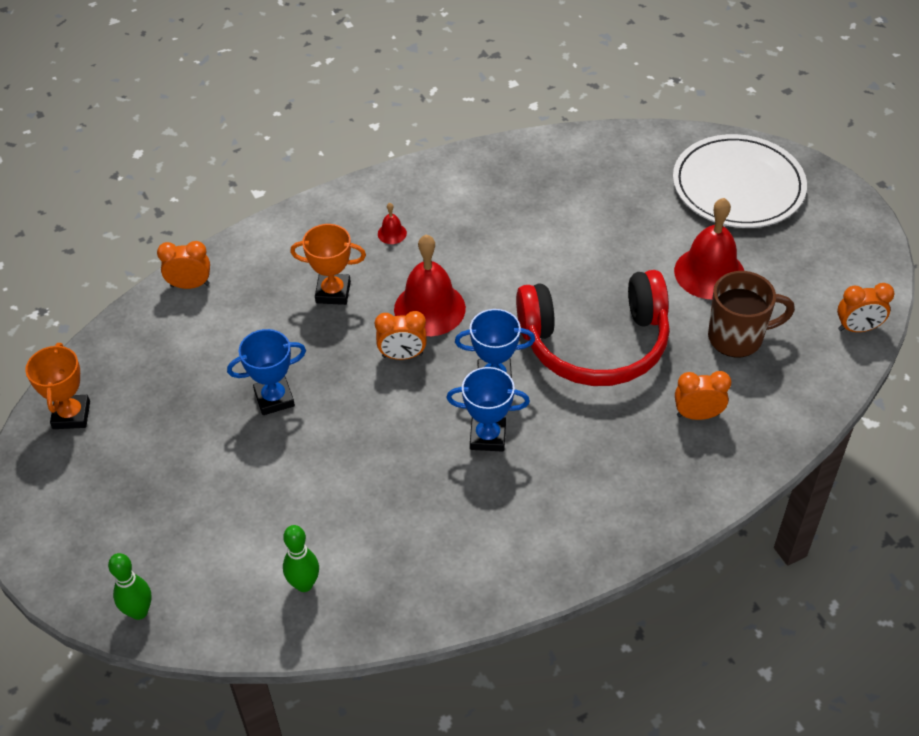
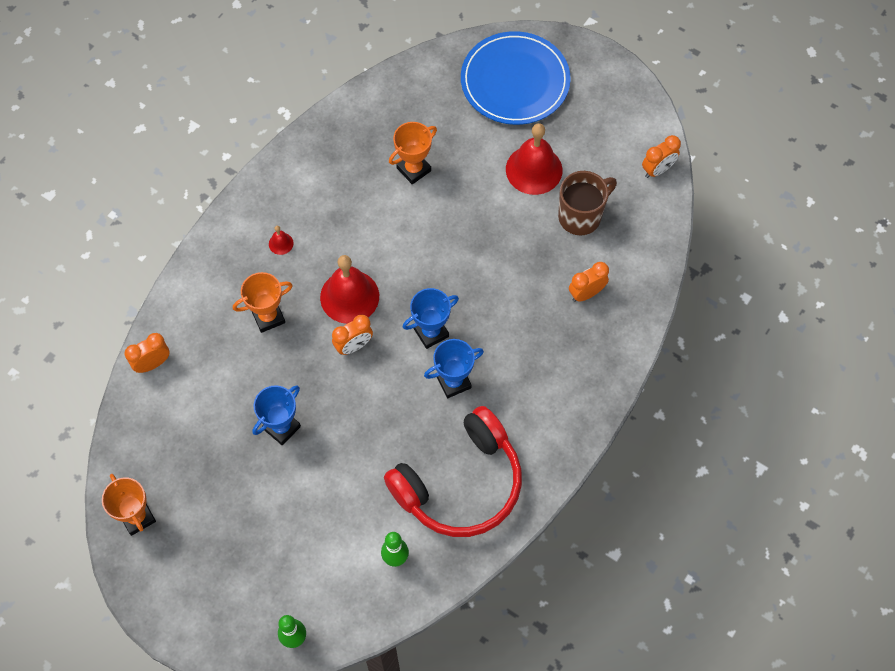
camera: 30 degrees left, 15 degrees up
red headphones [516,270,670,386] -> red headphones moved to [384,406,522,537]
white plate [673,134,807,228] -> blue plate [461,31,571,125]
none -> orange trophy [389,122,437,185]

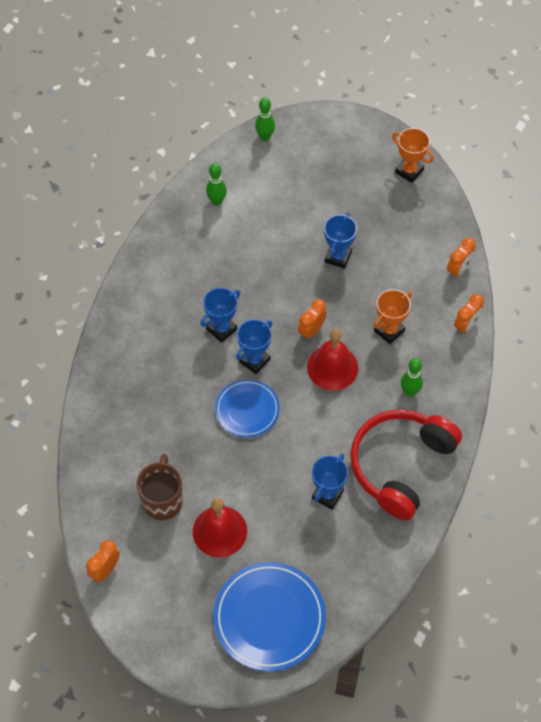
camera: 160 degrees right, 5 degrees down
red bell [269,226,294,255] -> green bowling pin [401,358,423,397]
red headphones [384,406,522,537] -> red headphones moved to [350,409,462,520]
orange trophy [389,122,437,185] -> blue trophy [312,453,348,510]
brown mug [558,171,617,235] -> brown mug turned 150 degrees clockwise [136,454,183,520]
orange clock [569,262,609,302] -> orange clock moved to [454,294,484,335]
none -> blue plate [215,379,280,437]

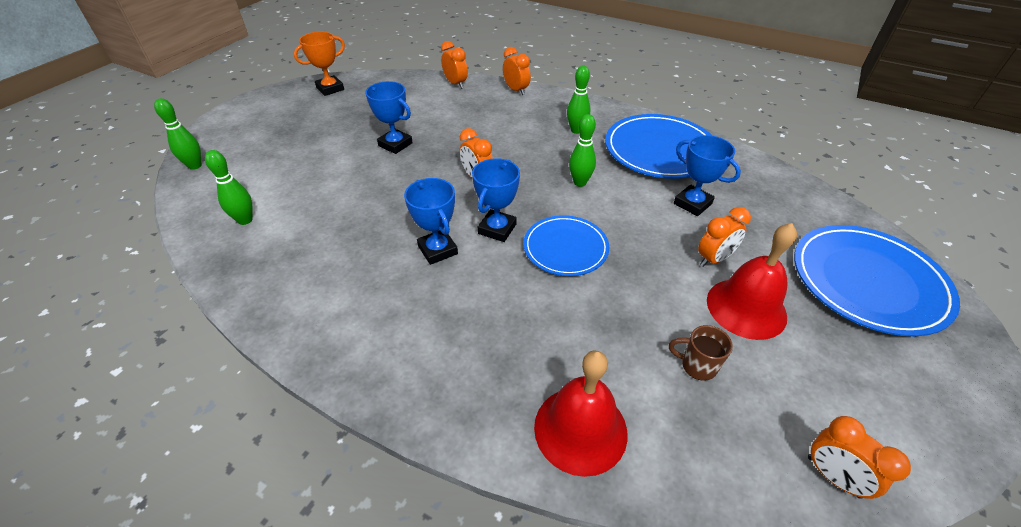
camera: 75 degrees left, 15 degrees down
brown mug [136,454,183,520] -> brown mug [669,325,733,381], size x0.56
blue trophy [236,319,272,374] -> blue trophy turned 60 degrees clockwise [472,158,520,242]
red bell [307,328,358,390] -> red bell moved to [534,351,628,477]
red headphones [350,409,462,520] -> blue plate [605,114,712,179]
orange trophy [374,289,411,344] -> none
none -> green bowling pin [569,114,596,187]
none -> orange clock [698,207,751,267]

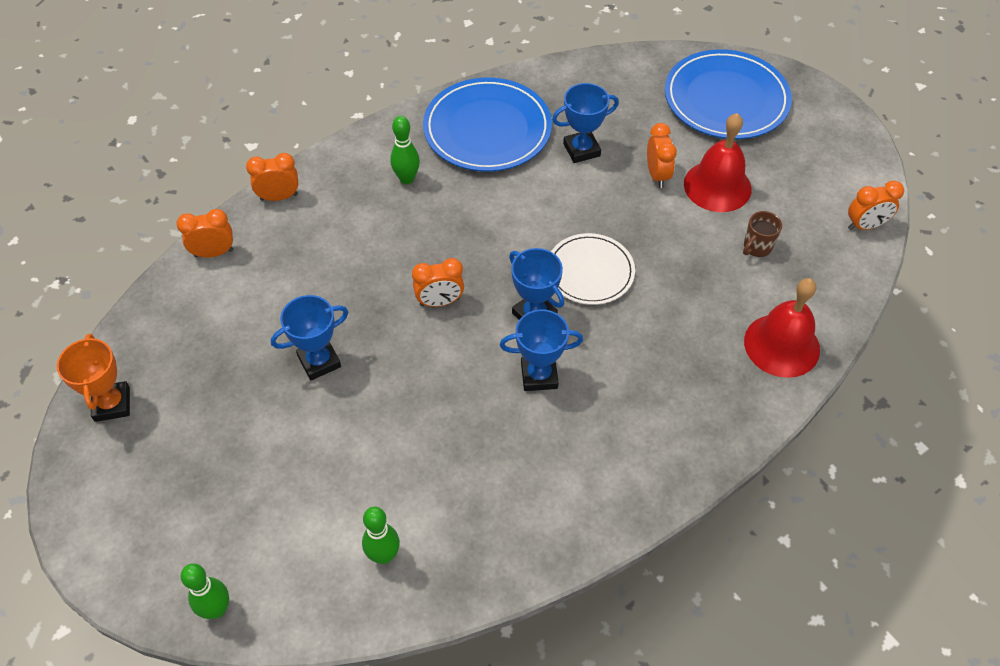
camera: 65 degrees left, 10 degrees up
blue plate [523,215,609,276] -> white plate [551,233,635,305]
green bowling pin [569,114,596,187] -> none

